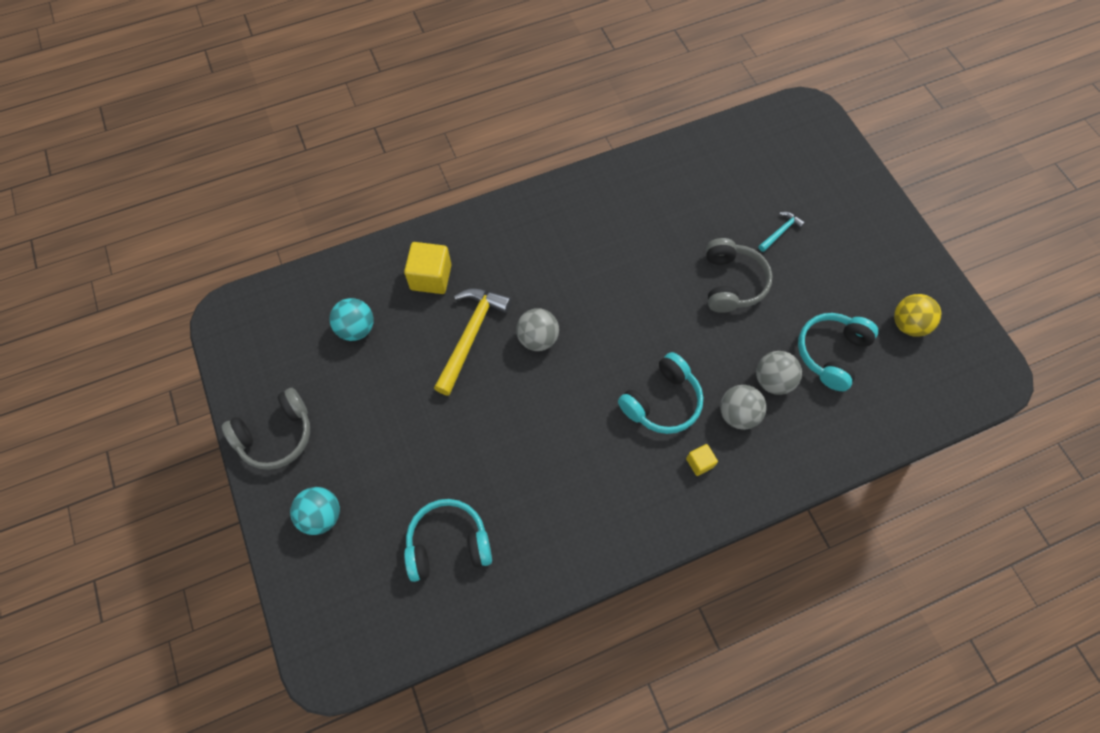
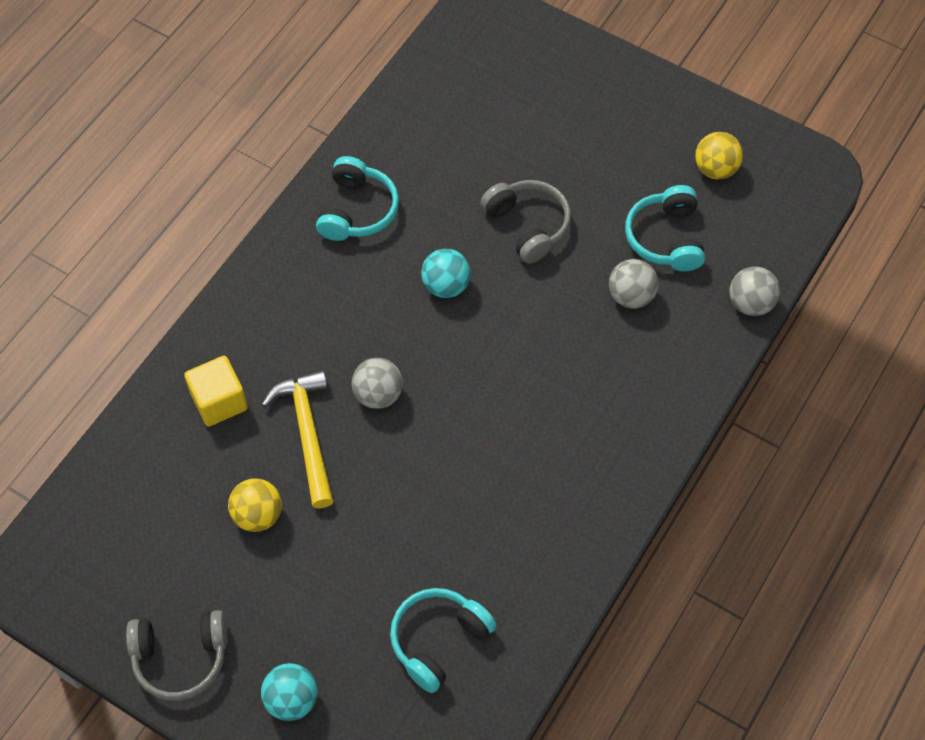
camera: 35 degrees left, 5 degrees down
grey headphones [222,388,310,470] -> grey headphones turned 60 degrees clockwise [126,610,227,701]
turquoise ball [330,298,374,341] -> turquoise ball moved to [421,249,471,298]
turquoise headphones [618,352,703,434] -> turquoise headphones moved to [316,156,399,241]
yellow cube [686,444,718,476] -> none
grey ball [720,385,767,430] -> grey ball moved to [730,266,780,316]
turquoise hammer [758,212,805,252] -> none
none -> yellow ball [228,478,282,532]

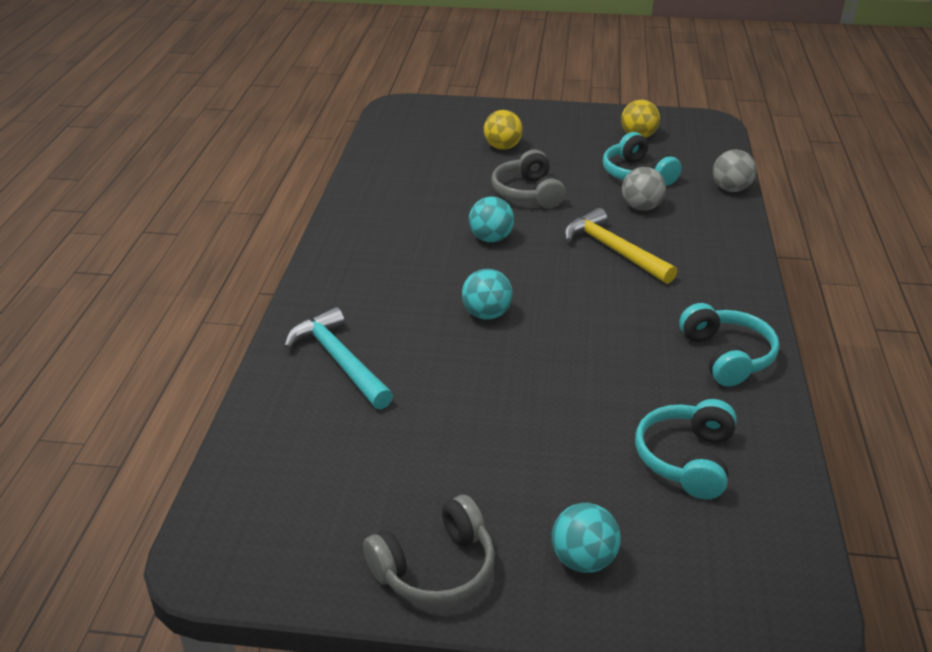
camera: 25 degrees left, 25 degrees down
yellow cube [184,356,248,427] -> turquoise hammer [284,307,393,409]
yellow ball [228,478,282,532] -> yellow ball moved to [484,110,523,150]
yellow hammer [262,370,333,508] -> yellow hammer moved to [564,208,677,284]
turquoise headphones [316,156,399,241] -> turquoise headphones moved to [679,303,779,387]
grey ball [352,358,403,409] -> turquoise ball [462,269,513,319]
grey headphones [481,180,571,264] -> grey headphones turned 135 degrees counterclockwise [491,150,566,208]

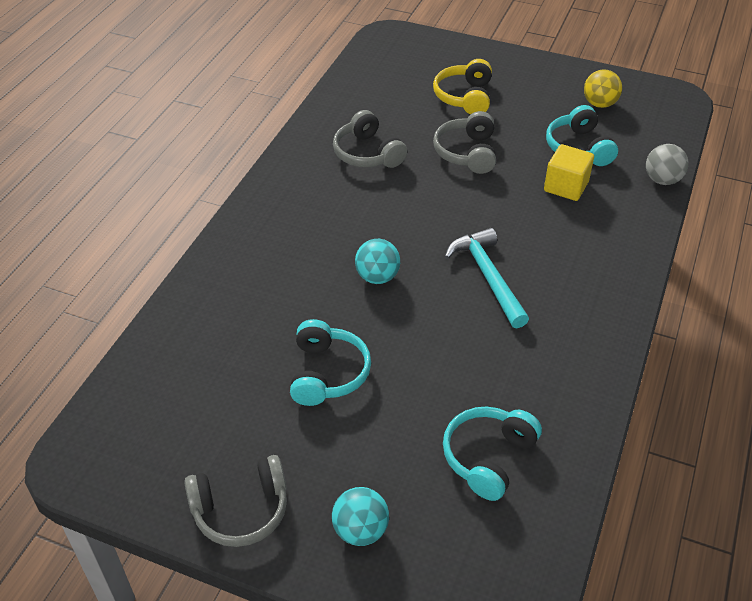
camera: 15 degrees right, 10 degrees up
turquoise hammer [284,307,393,409] -> turquoise hammer moved to [445,228,529,328]
turquoise ball [469,197,514,242] -> none
yellow ball [484,110,523,150] -> yellow headphones [433,59,492,115]
yellow hammer [564,208,677,284] -> none
grey ball [622,167,666,211] -> yellow cube [544,144,594,201]
turquoise headphones [679,303,779,387] -> turquoise headphones moved to [290,319,371,406]
none -> grey headphones [333,110,407,168]

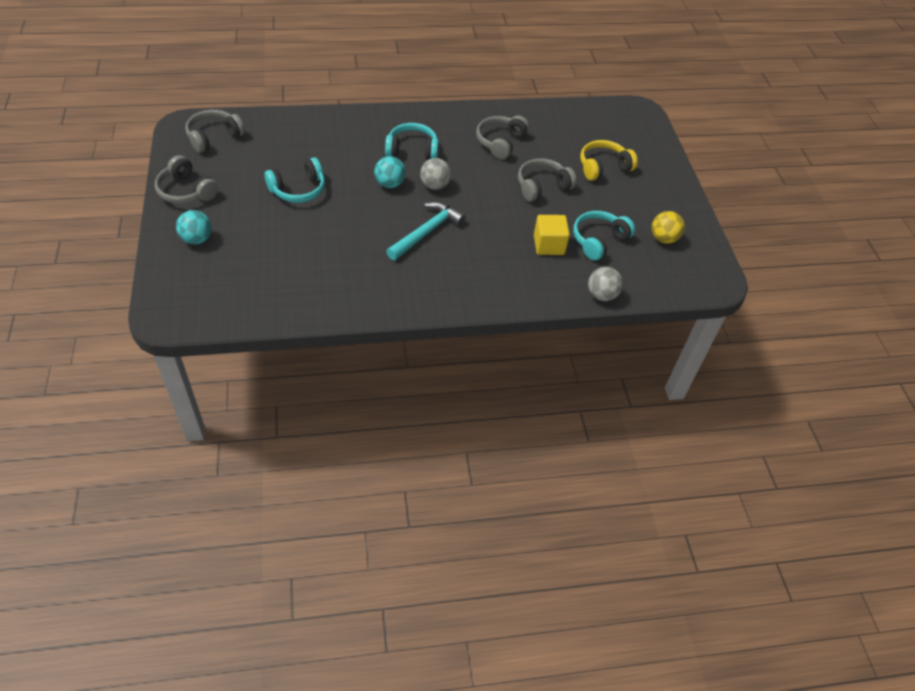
camera: 55 degrees right, 5 degrees up
turquoise headphones [443,407,542,501] -> turquoise headphones moved to [385,123,439,160]
none -> grey headphones [185,110,245,153]
none -> grey ball [420,158,451,190]

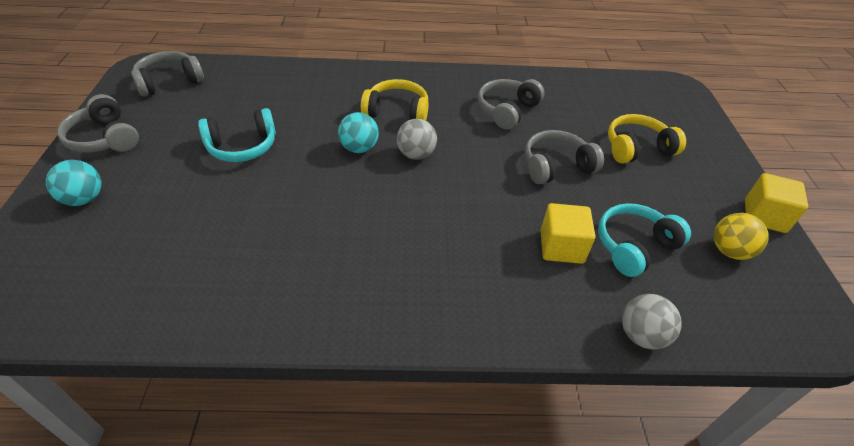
camera: 10 degrees right, 5 degrees down
turquoise headphones [385,123,439,160] -> yellow headphones [361,79,429,121]
turquoise hammer [386,202,466,260] -> none
none -> yellow cube [745,173,808,233]

